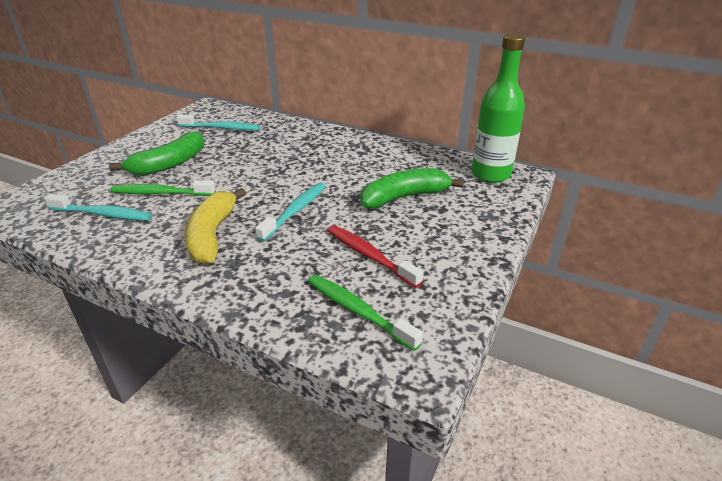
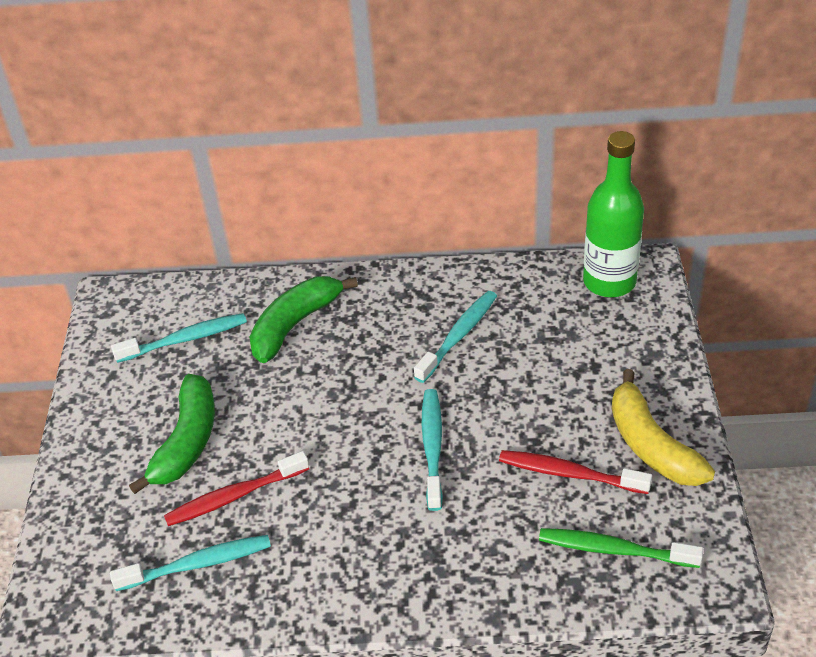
camera: 25 degrees left, 10 degrees up
green toothbrush [110,180,216,196] -> red toothbrush [164,451,309,526]
yellow banana [184,188,246,264] -> yellow banana moved to [612,369,715,486]
green banana [360,168,464,209] -> green banana moved to [249,276,358,363]
none -> turquoise toothbrush [414,291,497,383]

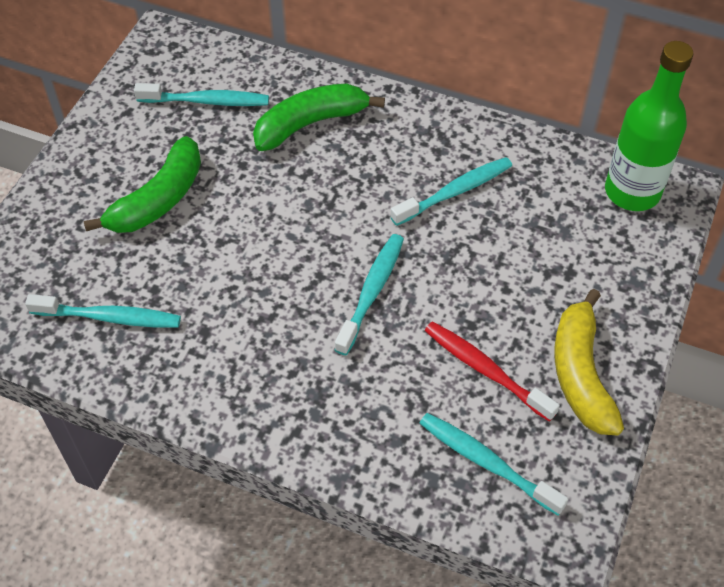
camera: 20 degrees right, 10 degrees up
red toothbrush [164,451,309,526] -> none
green toothbrush [539,528,703,568] -> turquoise toothbrush [420,413,568,516]

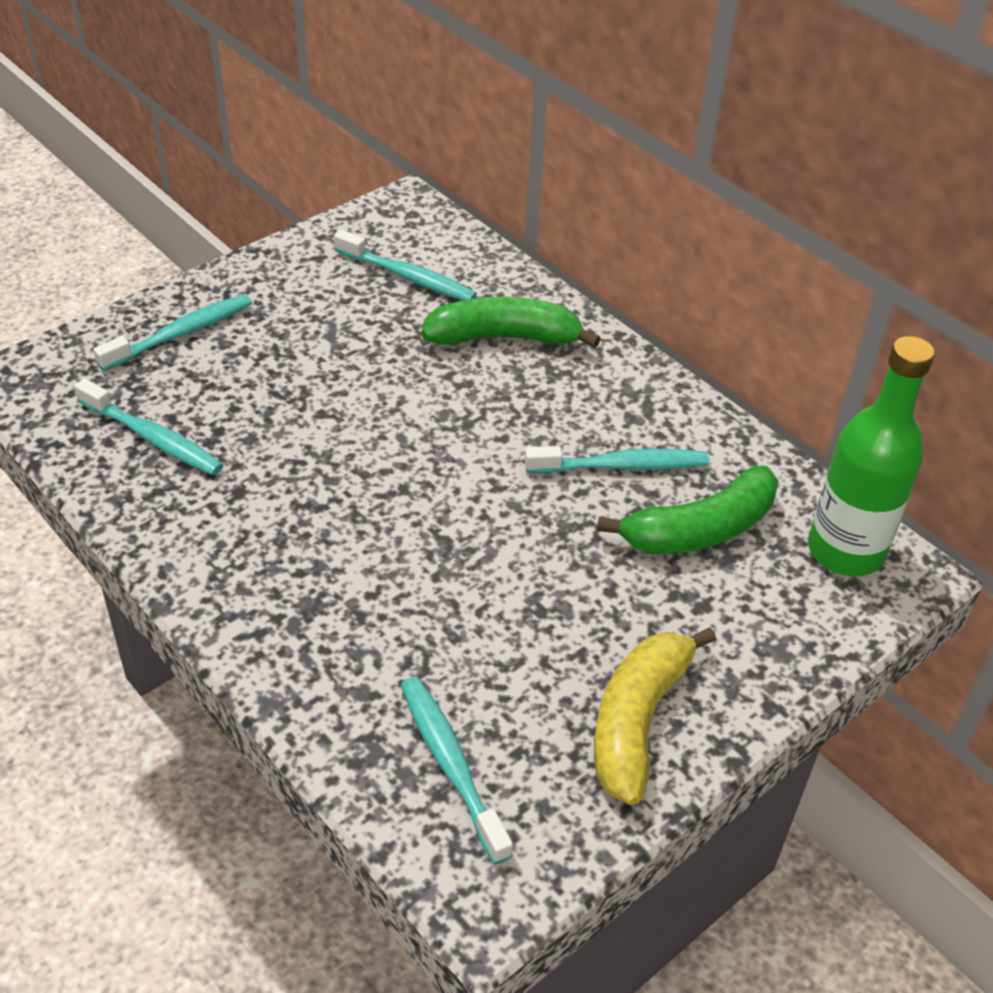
camera: 25 degrees right, 10 degrees down
green banana [84,136,201,233] -> green banana moved to [597,466,778,554]
turquoise toothbrush [335,234,404,355] -> turquoise toothbrush moved to [93,294,252,371]
red toothbrush [425,321,560,422] -> none

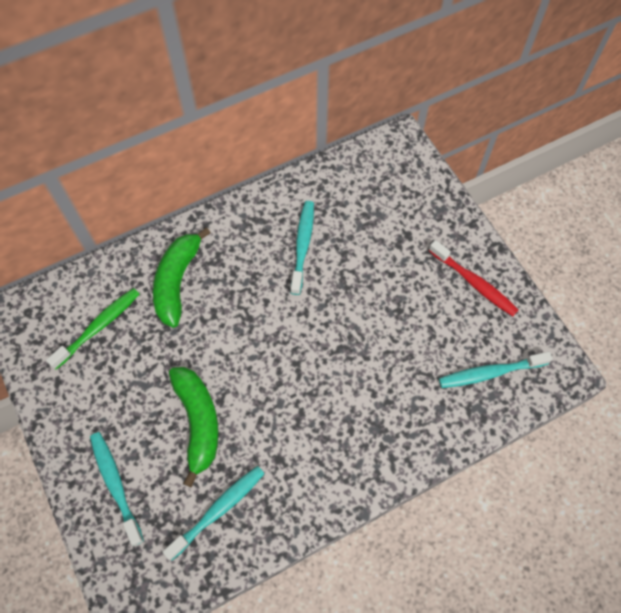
camera: 75 degrees left, 20 degrees up
turquoise toothbrush [334,230,477,300] -> green toothbrush [46,288,139,369]
yellow banana [594,627,716,805] -> red toothbrush [429,240,518,316]
green banana [597,466,778,554] -> green banana moved to [169,367,219,487]
green bottle [808,336,935,576] -> none

